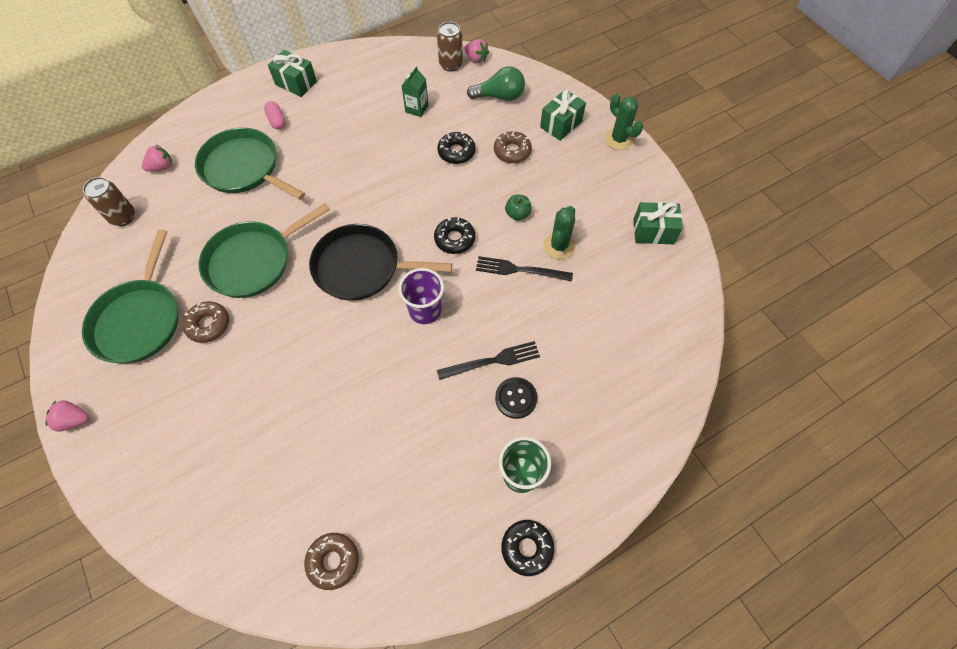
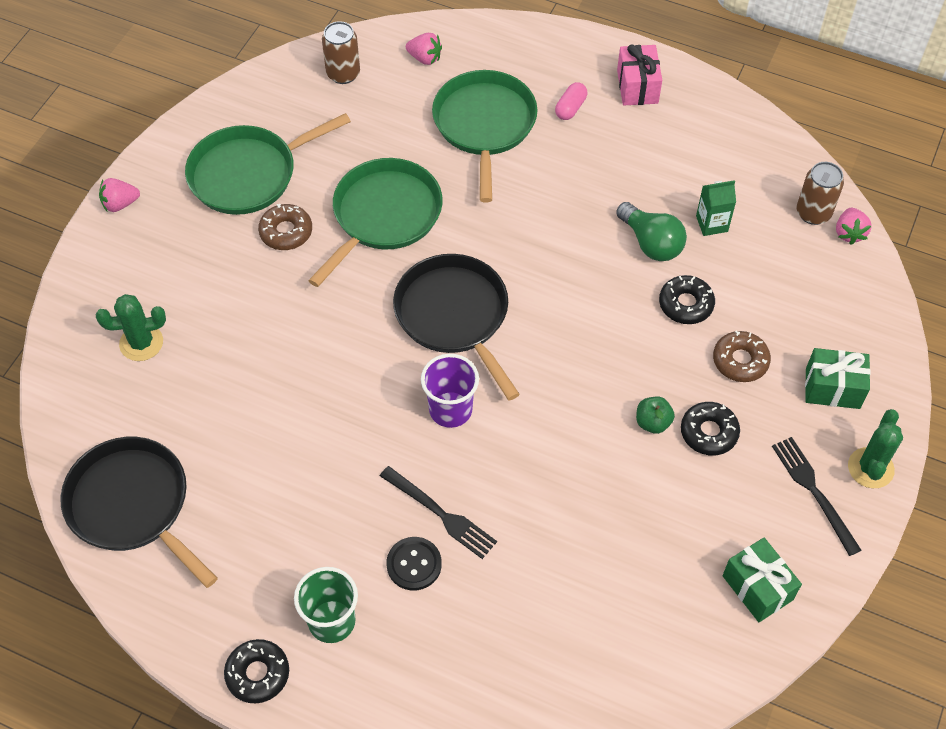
camera: 55 degrees right, 5 degrees down
pink strawberry [45,400,89,432] -> pink strawberry turned 75 degrees counterclockwise [99,178,140,212]
green pan [199,203,330,298] -> green pan turned 105 degrees clockwise [308,158,443,287]
green gift [268,50,317,97] -> pink gift [617,44,662,105]
brown donut [304,533,359,590] -> black pan [61,437,218,588]
black donut [434,217,475,254] -> black donut moved to [681,402,740,455]
green light bulb [467,66,525,101] -> green light bulb moved to [616,202,687,261]
black fork [476,256,573,282] -> black fork moved to [772,437,861,556]
green cactus [543,206,575,259] -> green cactus moved to [96,294,166,361]

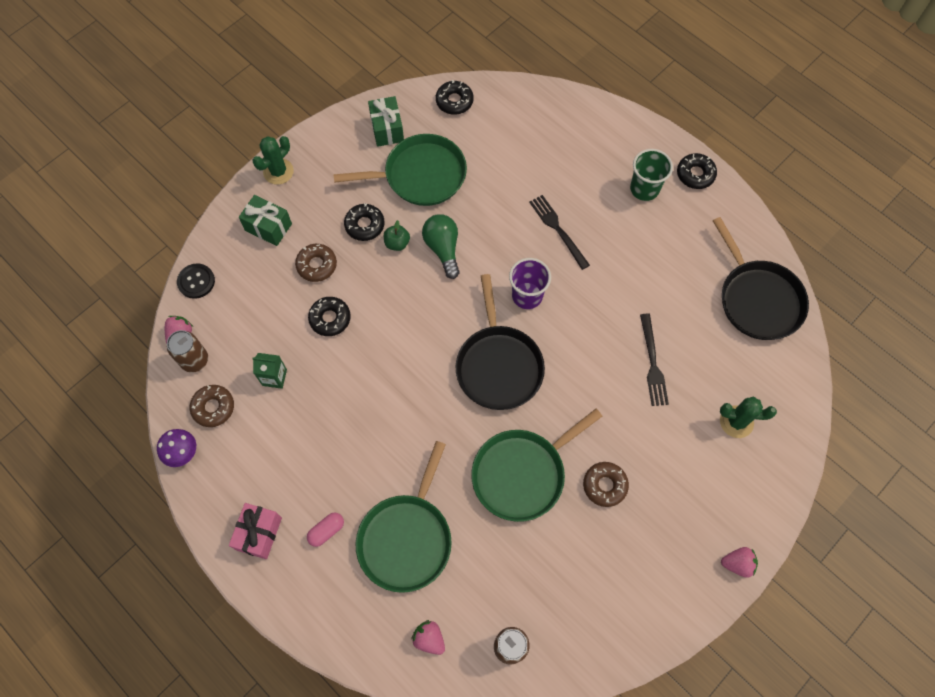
camera: 160 degrees left, 10 degrees up
green pan [185,113,351,215] -> green pan moved to [333,134,467,206]
black button [386,537,442,591] -> black button moved to [177,263,215,299]
green light bulb [616,202,687,261] -> green light bulb moved to [422,214,460,279]
black fork [772,437,861,556] -> black fork moved to [640,314,669,406]
none -> purple mushroom [157,429,196,467]
none -> brown donut [190,385,234,427]
none -> black donut [436,80,474,115]

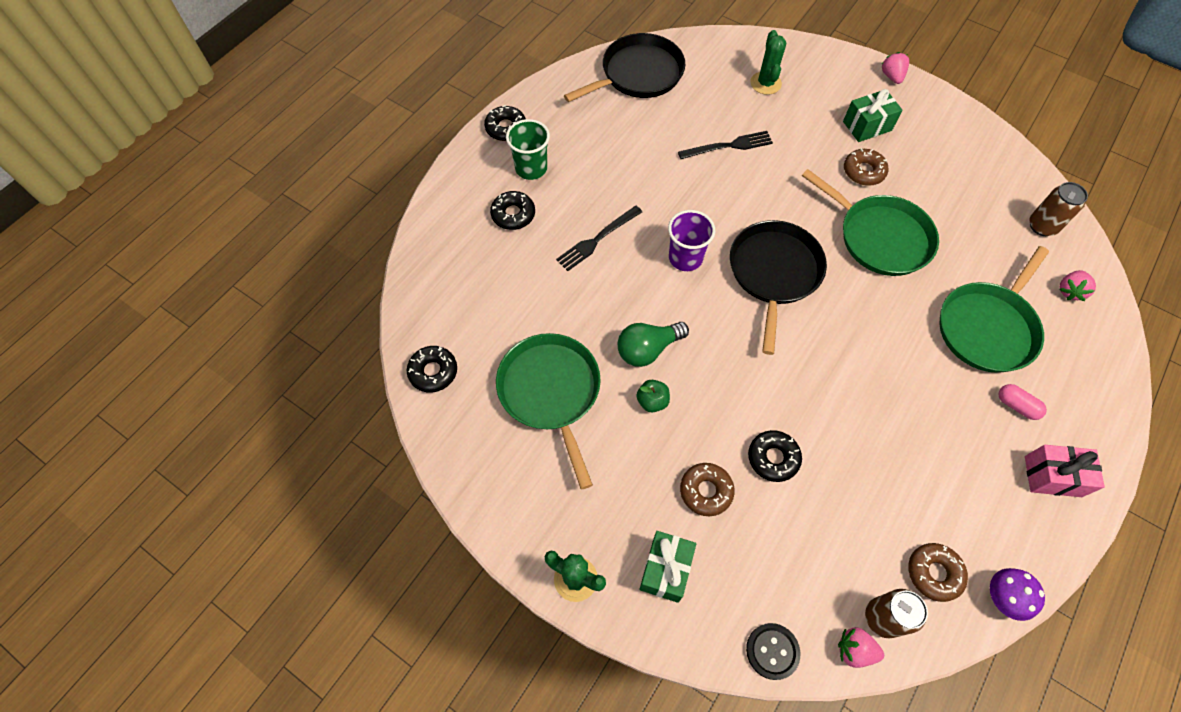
camera: 100 degrees left, 5 degrees down
green carton [252,353,287,389] -> none
black donut [344,203,385,241] -> black donut moved to [490,191,535,230]
green pan [355,441,452,593] -> green pan turned 120 degrees clockwise [939,246,1049,373]
green gift [368,96,404,147] -> green gift moved to [843,89,903,142]
black pan [456,274,545,410] -> black pan turned 60 degrees counterclockwise [730,220,827,355]

